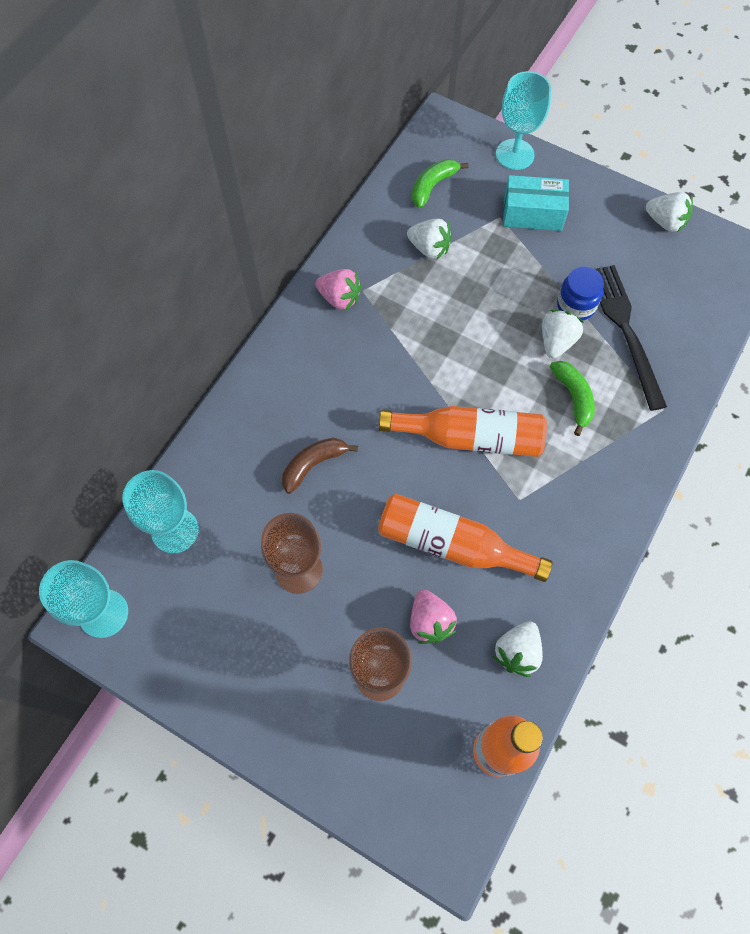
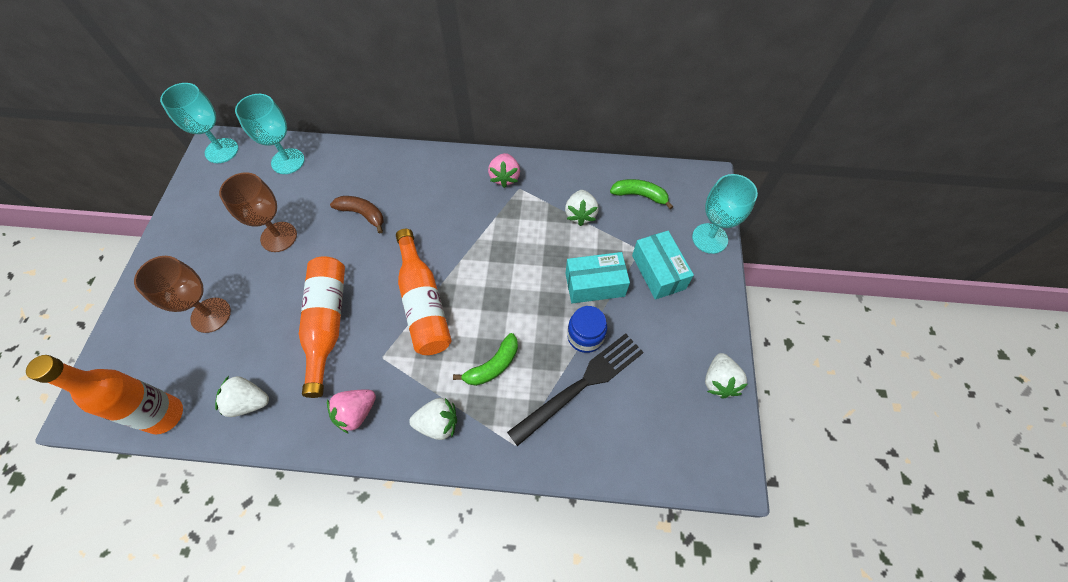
camera: 65 degrees right, 5 degrees down
pink strawberry [410,590,457,644] -> pink strawberry moved to [327,390,376,434]
white strawberry [542,310,584,358] -> white strawberry moved to [409,398,457,440]
none -> turquoise box [566,252,630,304]

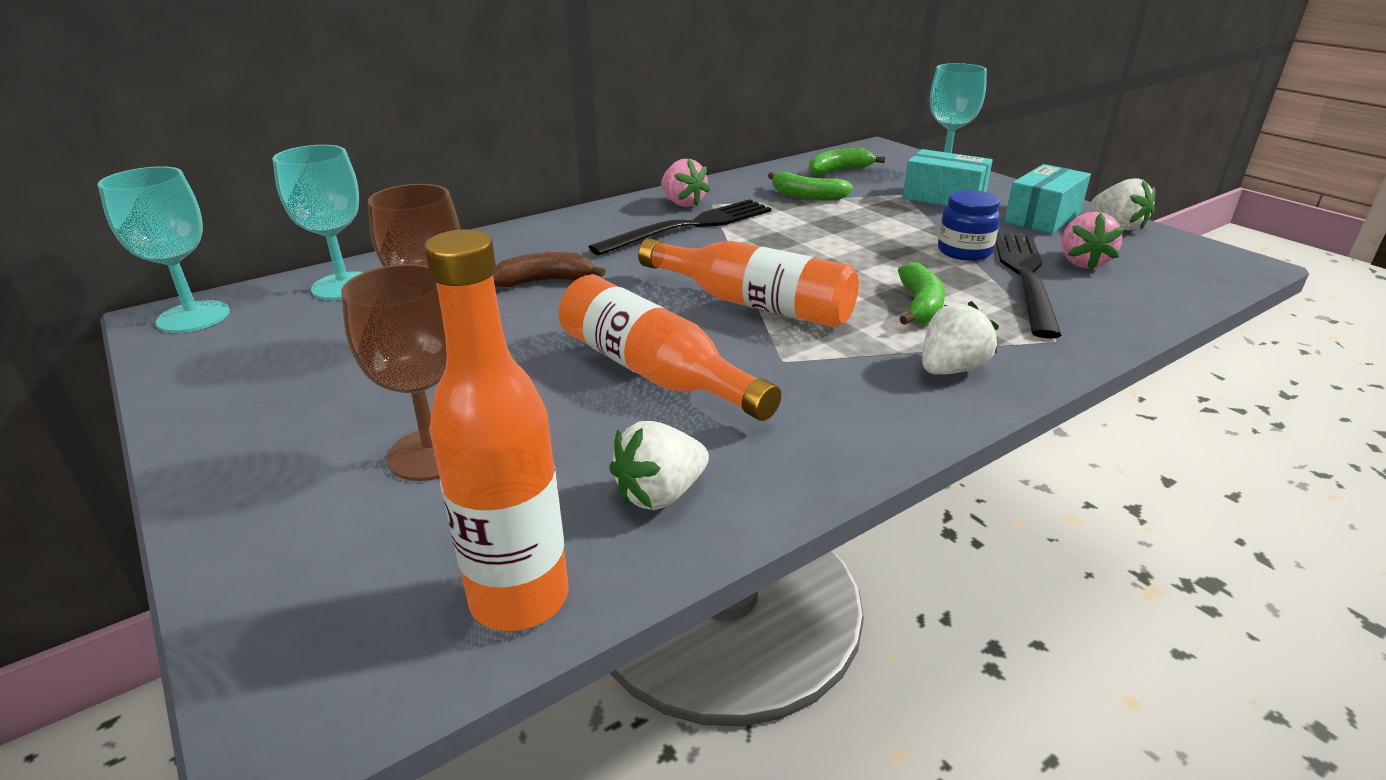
camera: 40 degrees left, 30 degrees down
pink strawberry [327,390,376,434] -> pink strawberry moved to [1062,212,1124,270]
white strawberry [565,190,599,226] -> green banana [768,172,853,201]
turquoise box [566,252,630,304] -> turquoise box moved to [1004,164,1091,234]
none -> black fork [589,199,771,256]

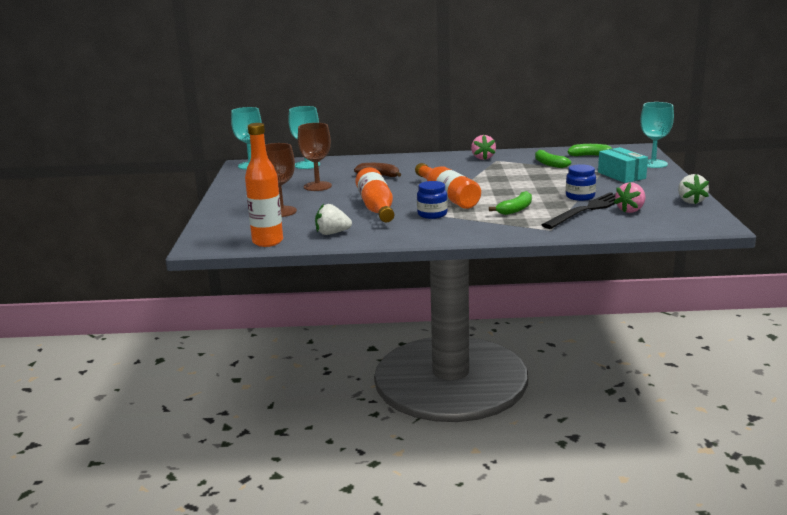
camera: 35 degrees right, 10 degrees down
black fork [589,199,771,256] -> none
white strawberry [922,301,999,375] -> none
turquoise box [1004,164,1091,234] -> none
none -> blue jar [417,181,448,219]

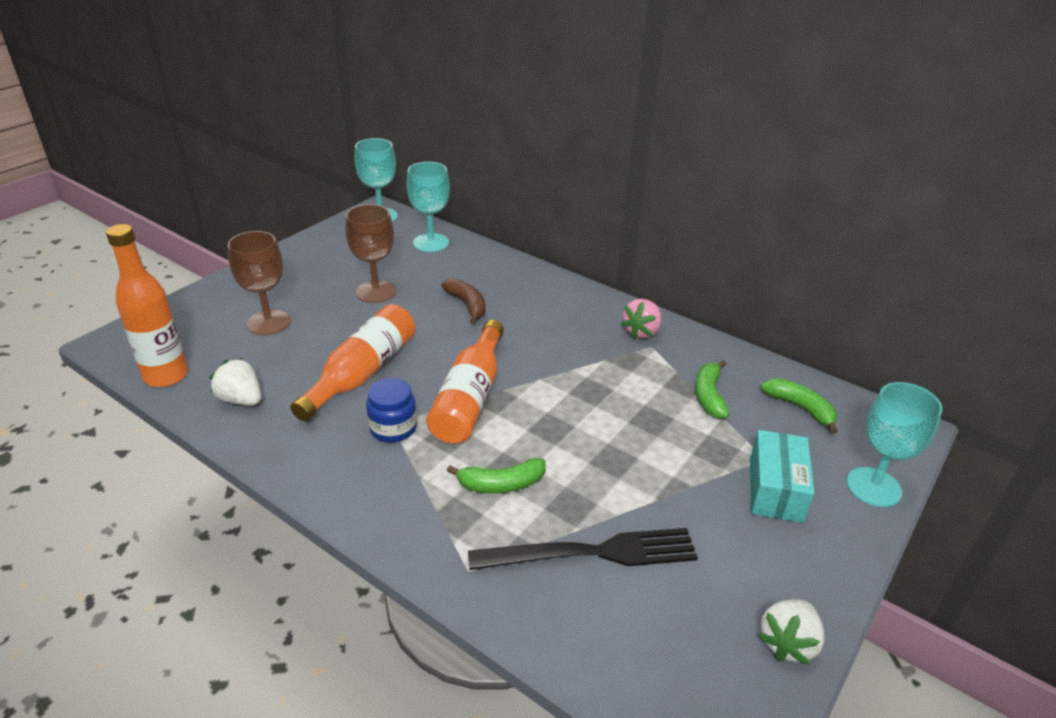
camera: 35 degrees right, 15 degrees up
blue jar [566,164,596,201] -> none
pink strawberry [614,183,645,213] -> none

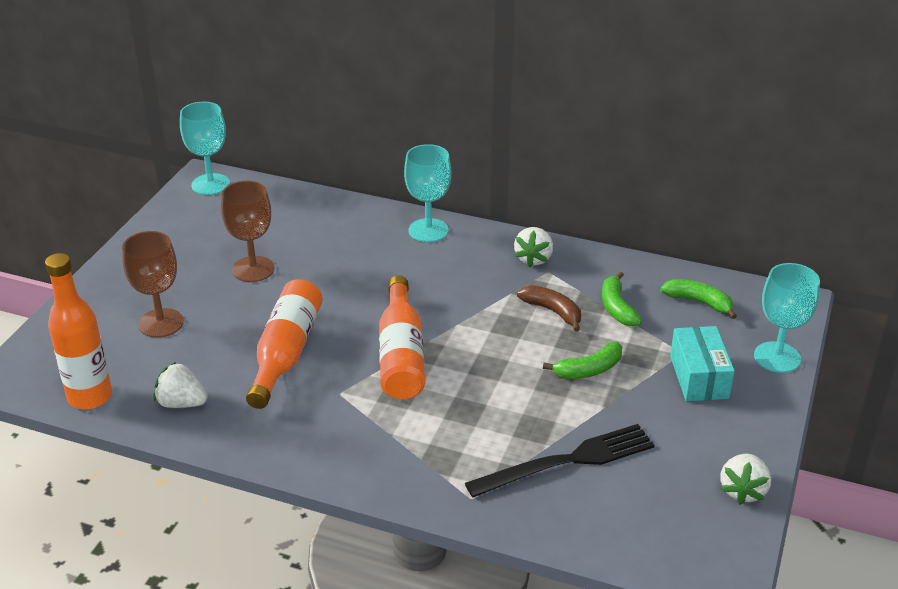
camera: 15 degrees left, 0 degrees up
blue jar [366,378,417,443] -> none
turquoise goblet [407,162,450,252] -> turquoise goblet moved to [404,144,451,242]
brown banana [441,278,486,323] -> brown banana moved to [517,285,581,332]
green banana [447,458,546,493] -> green banana moved to [543,341,622,379]
pink strawberry [621,299,662,339] -> white strawberry [514,227,553,267]

